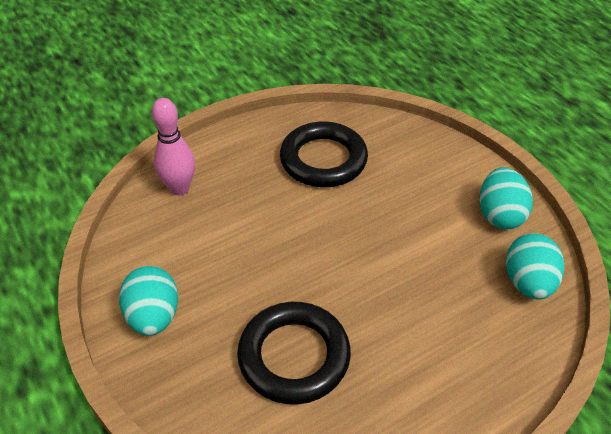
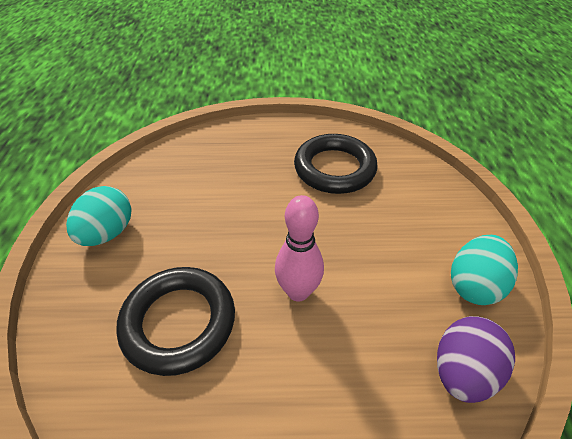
camera: 30 degrees right, 0 degrees up
pink bowling pin [152,98,195,195] -> pink bowling pin moved to [275,195,324,302]
turquoise egg [506,233,564,300] -> purple egg [437,316,515,403]

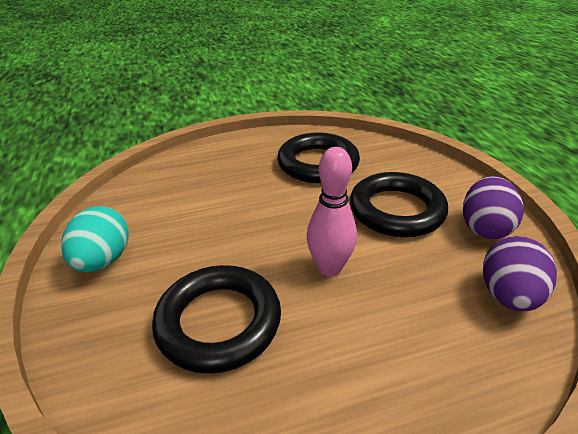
camera: 15 degrees left, 10 degrees down
turquoise egg [451,235,518,305] -> purple egg [463,176,524,239]
none -> black ring [350,172,448,237]

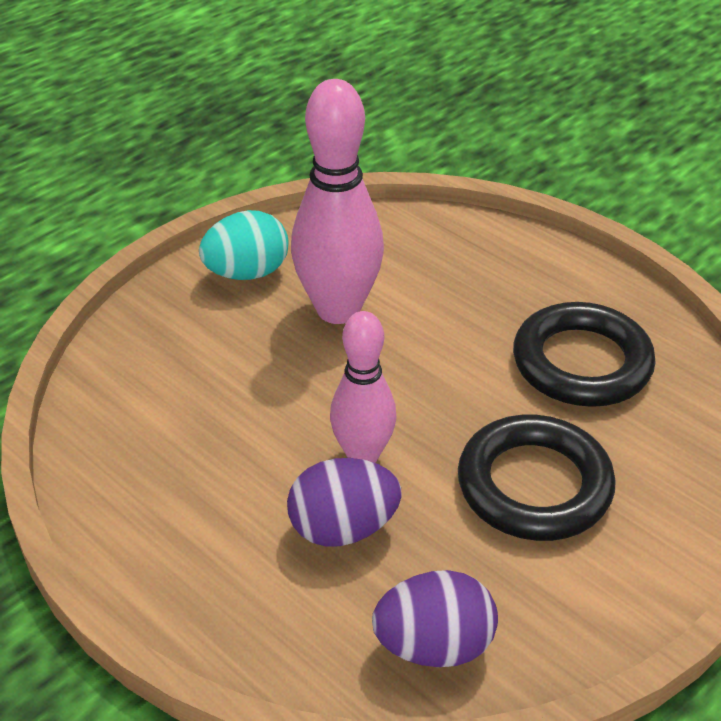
camera: 60 degrees right, 5 degrees up
black ring [152,265,281,374] -> none
purple egg [463,176,524,239] -> purple egg moved to [287,458,402,546]
none -> pink bowling pin [291,79,384,324]

